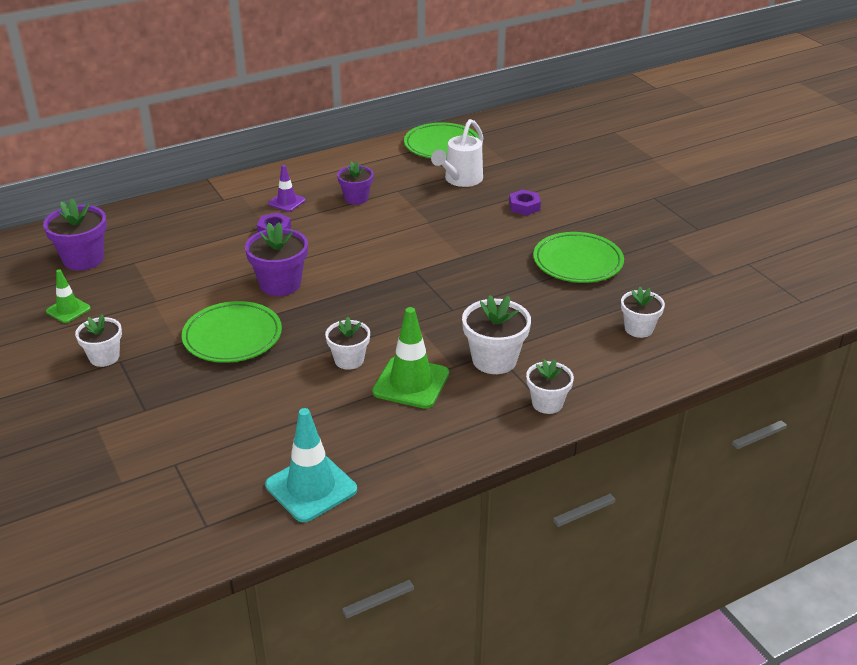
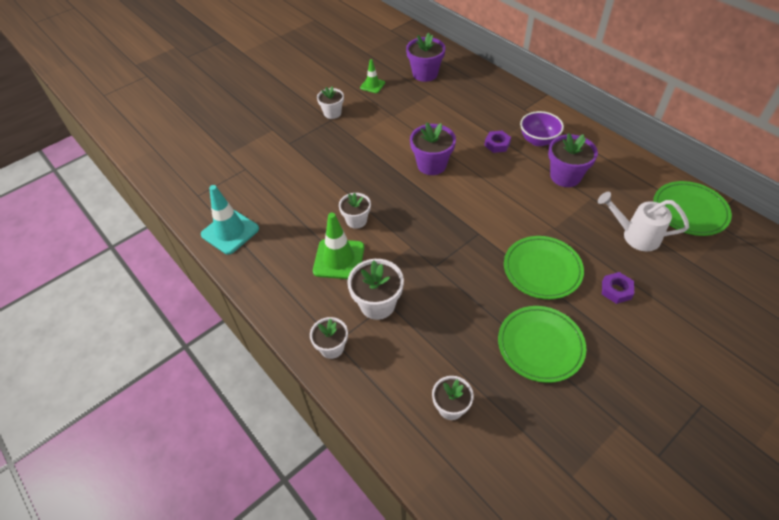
camera: 80 degrees right, 15 degrees up
green plate [182,301,282,363] -> green plate moved to [504,236,584,299]
purple traffic cone [268,165,306,212] -> purple bowl [520,111,564,146]
purple flower pot [337,161,374,205] -> purple flower pot [548,133,598,187], size x1.52

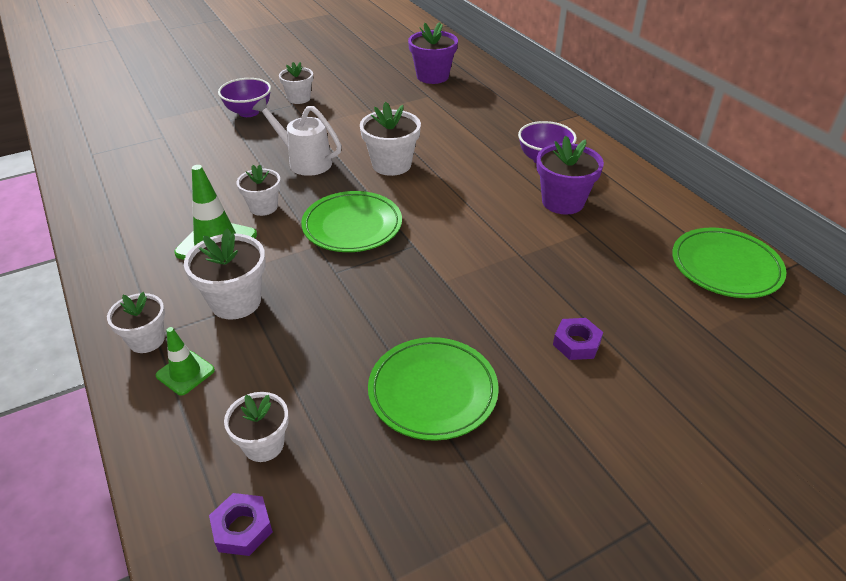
camera: 10 degrees right, 10 degrees down
turquoise traffic cone [201,185,259,254] -> none
green traffic cone [360,59,385,93] -> green traffic cone moved to [156,327,215,395]
purple flower pot [410,123,456,175] -> white flower pot [360,102,421,176]
purple nut [484,131,511,153] -> purple nut moved to [209,493,273,556]
green plate [504,236,584,299] -> green plate moved to [301,191,402,252]
white watering can [598,192,689,251] -> white watering can moved to [252,98,342,176]
none -> purple bowl [218,78,271,117]

